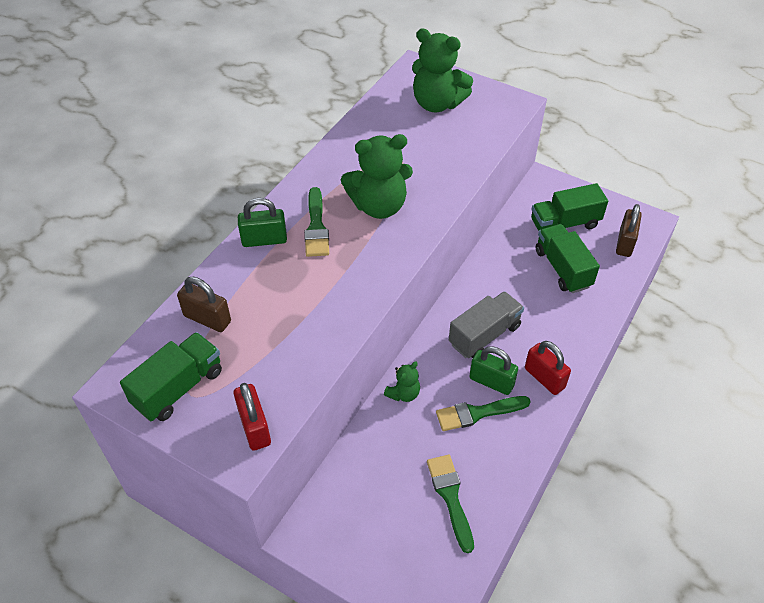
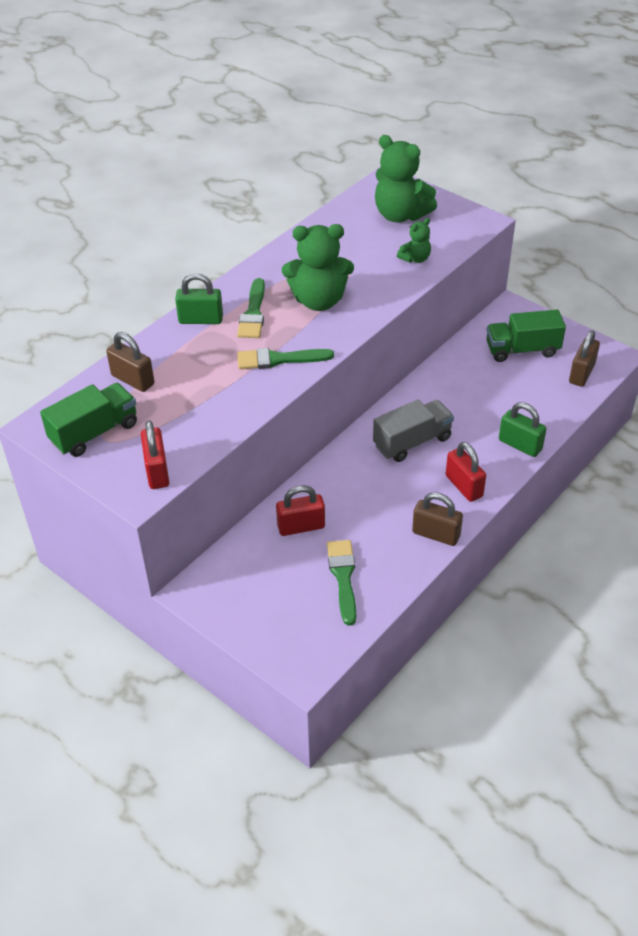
camera: 10 degrees right, 5 degrees down
green teddy bear [384,361,420,402] -> green teddy bear moved to [397,218,431,263]
green brush [436,396,531,431] -> green brush moved to [237,348,334,369]
green padlock [469,346,518,395] -> green padlock moved to [499,402,547,457]
green truck [536,224,600,293] -> none
none -> red padlock [276,485,325,536]
none -> brown padlock [412,492,463,546]

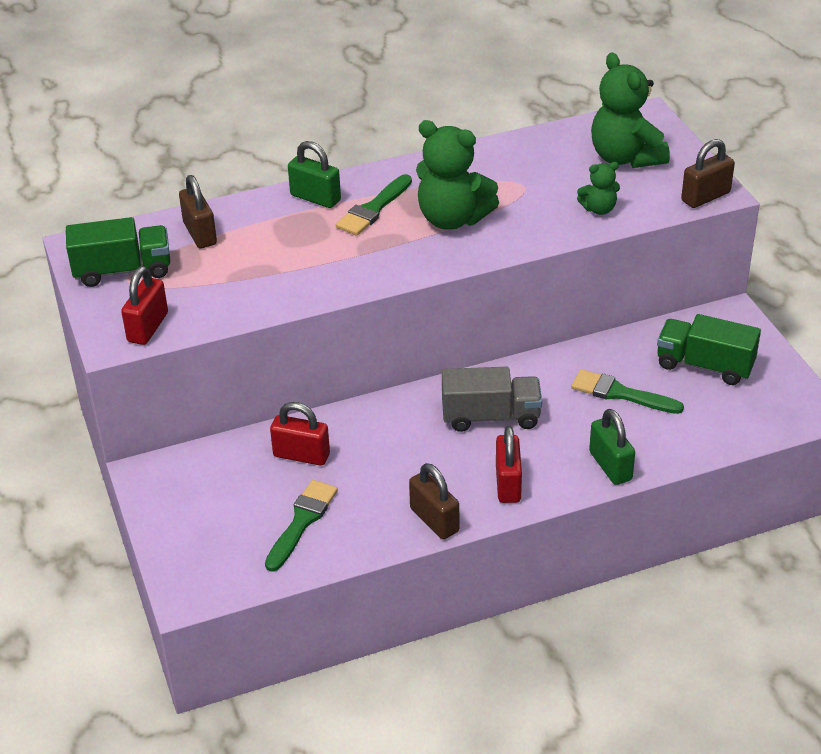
camera: 30 degrees right, 5 degrees down
green brush [237,348,334,369] -> green brush moved to [571,369,684,414]
brown padlock [569,330,600,387] -> brown padlock moved to [681,139,735,208]

